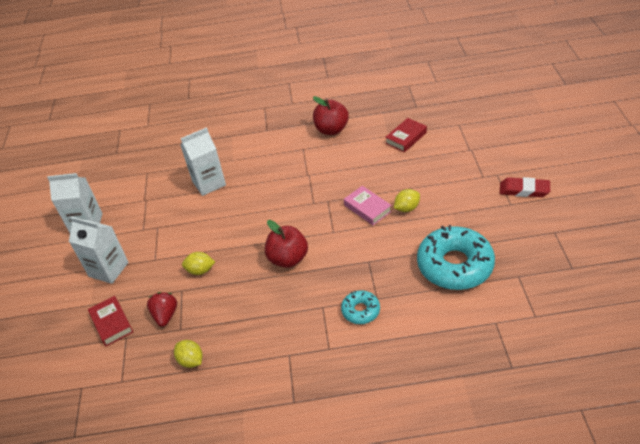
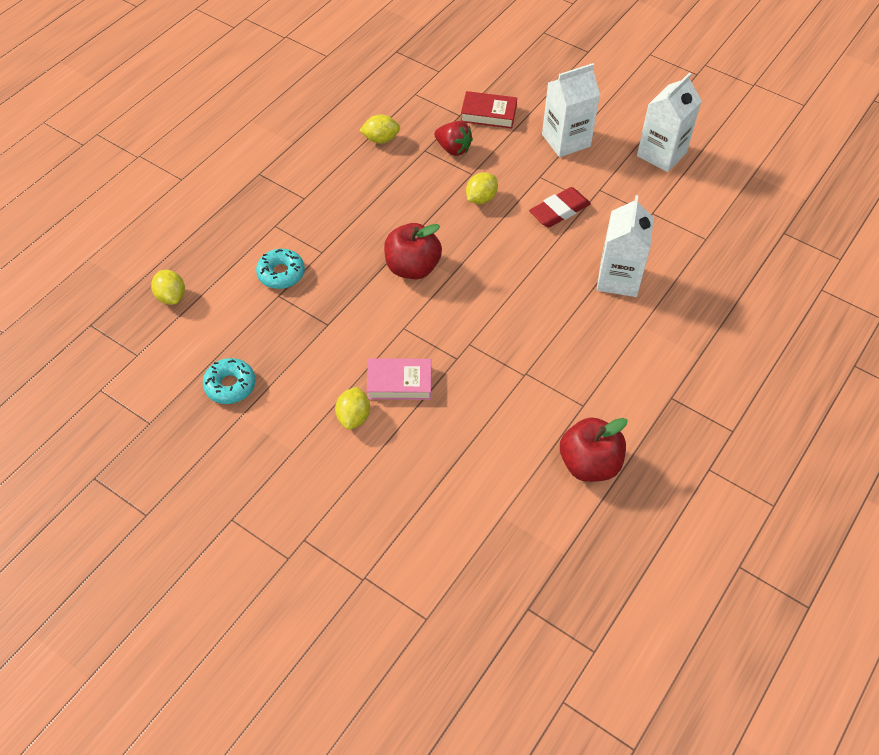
camera: 125 degrees right, 10 degrees up
red book [385,118,427,152] -> none
turquoise donut [417,225,495,290] -> turquoise donut [203,358,256,404], size x0.49
red eraser [500,177,550,197] -> red eraser moved to [529,187,591,228]
none -> yellow lemon [151,270,185,305]

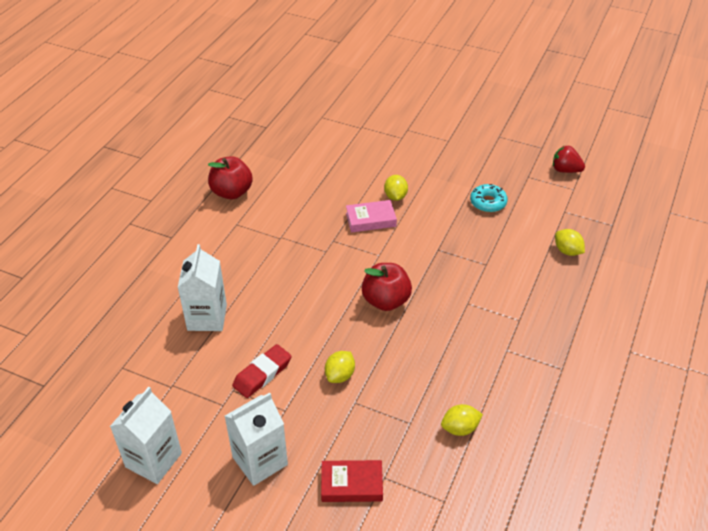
camera: 170 degrees right, 10 degrees down
turquoise donut [256,249,305,289] -> none
red strawberry [434,121,473,156] -> red strawberry moved to [553,145,585,173]

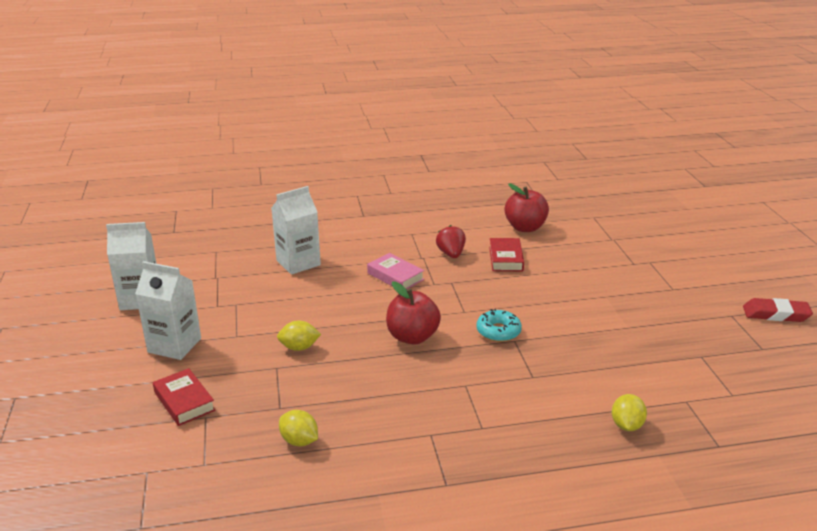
camera: 55 degrees right, 15 degrees down
red apple [208,156,253,199] -> red apple moved to [504,183,549,232]
red eraser [232,344,292,398] -> red eraser moved to [743,298,813,322]
pink book [346,200,397,232] -> pink book moved to [367,253,424,289]
yellow lemon [384,175,408,201] -> none
turquoise donut [470,184,508,212] -> turquoise donut moved to [476,309,522,342]
red strawberry [553,145,585,173] -> red strawberry moved to [436,225,466,258]
none -> red book [489,238,524,271]

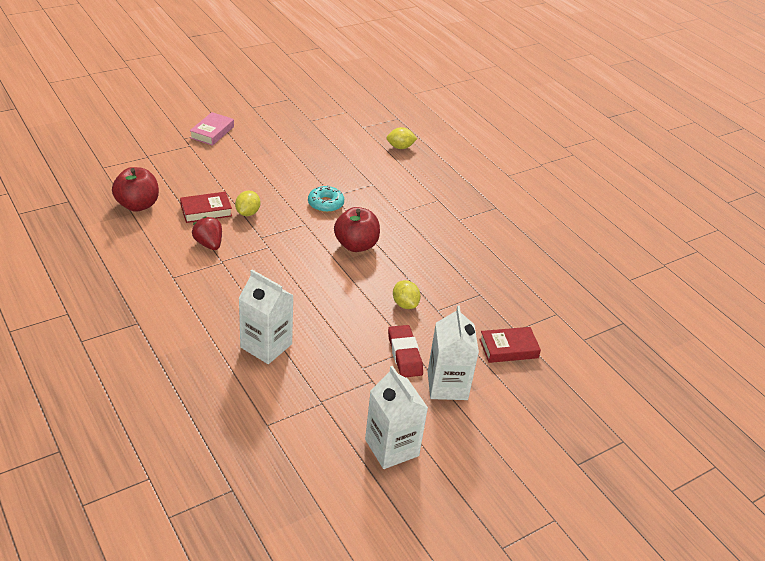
camera: 115 degrees left, 10 degrees up
red book [153,368,216,426] -> red book turned 45 degrees clockwise [479,327,541,363]
yellow lemon [279,410,318,446] -> yellow lemon moved to [235,191,260,216]
pink book [367,253,424,289] -> pink book moved to [190,112,234,146]
red strawberry [436,225,466,258] -> red strawberry turned 90 degrees clockwise [192,217,222,250]
red eraser [743,298,813,322] -> red eraser moved to [388,325,423,377]

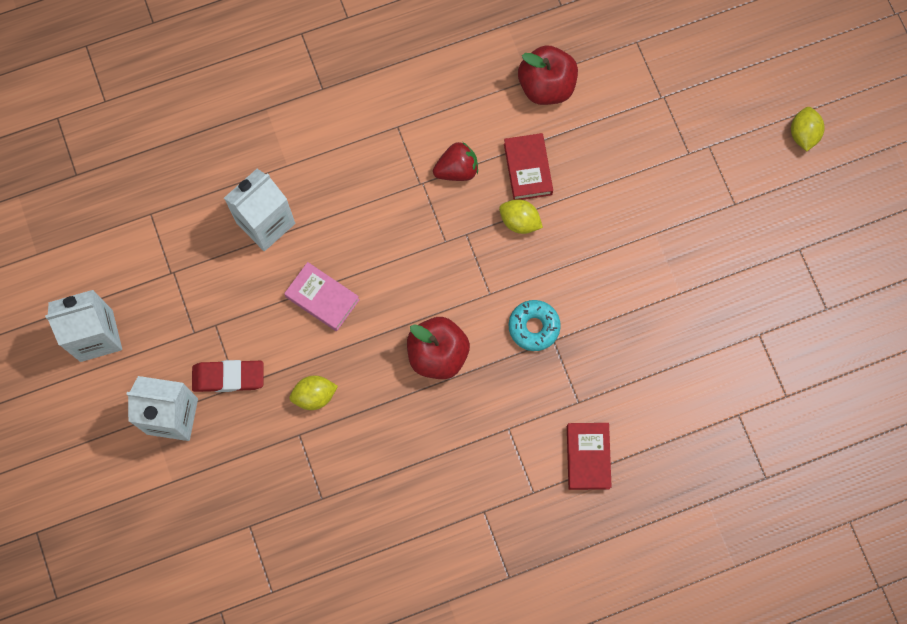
camera: 105 degrees right, 35 degrees up
pink book [190,112,234,146] -> pink book moved to [284,262,360,331]
yellow lemon [387,127,417,149] -> yellow lemon moved to [791,107,825,151]
red book [479,327,541,363] -> red book moved to [567,423,612,490]

